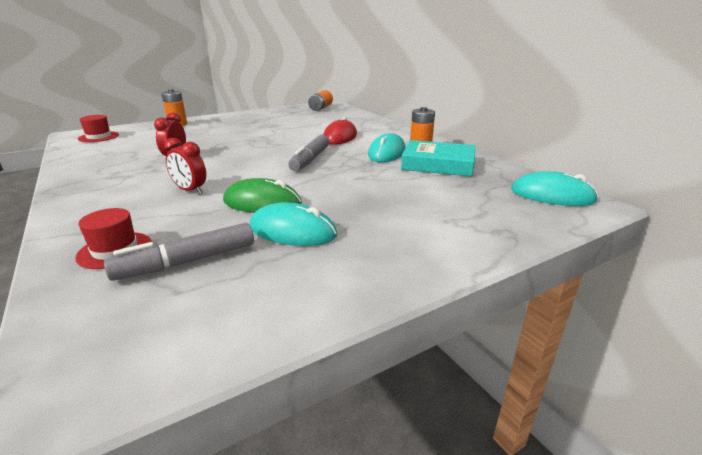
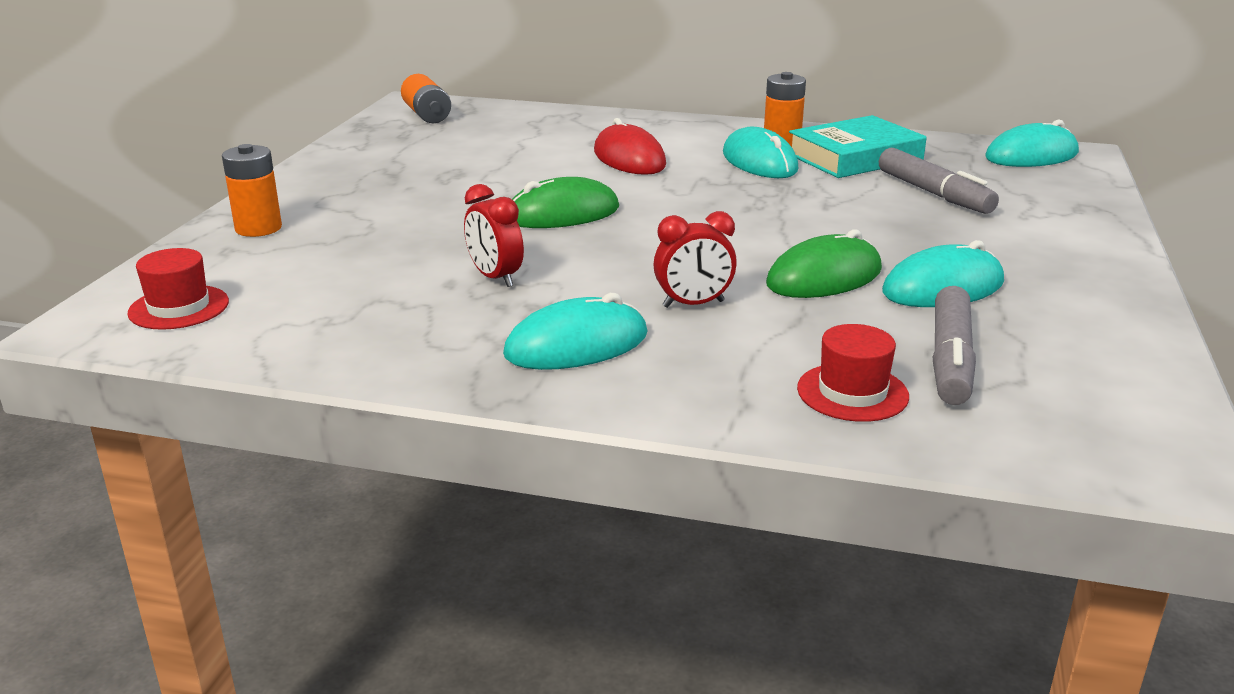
camera: 45 degrees left, 0 degrees up
grey marker [288,134,329,171] -> grey marker moved to [879,148,999,214]
none -> turquoise mouse [503,293,647,370]
none -> green mouse [512,177,619,228]

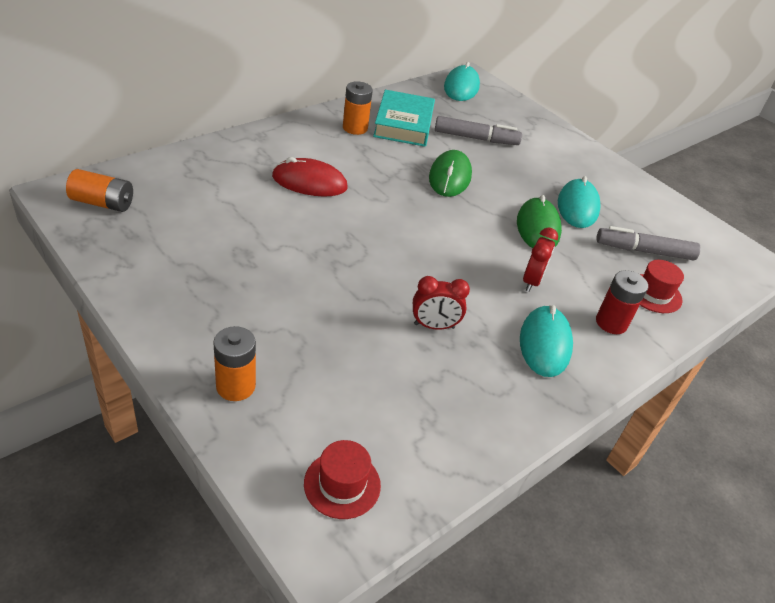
camera: 60 degrees left, 15 degrees up
green mouse [512,177,619,228] -> green mouse moved to [429,150,472,197]
turquoise mouse [723,127,799,178] -> none
grey marker [932,286,976,405] -> grey marker turned 135 degrees clockwise [597,226,701,260]
none -> red battery [596,270,648,334]

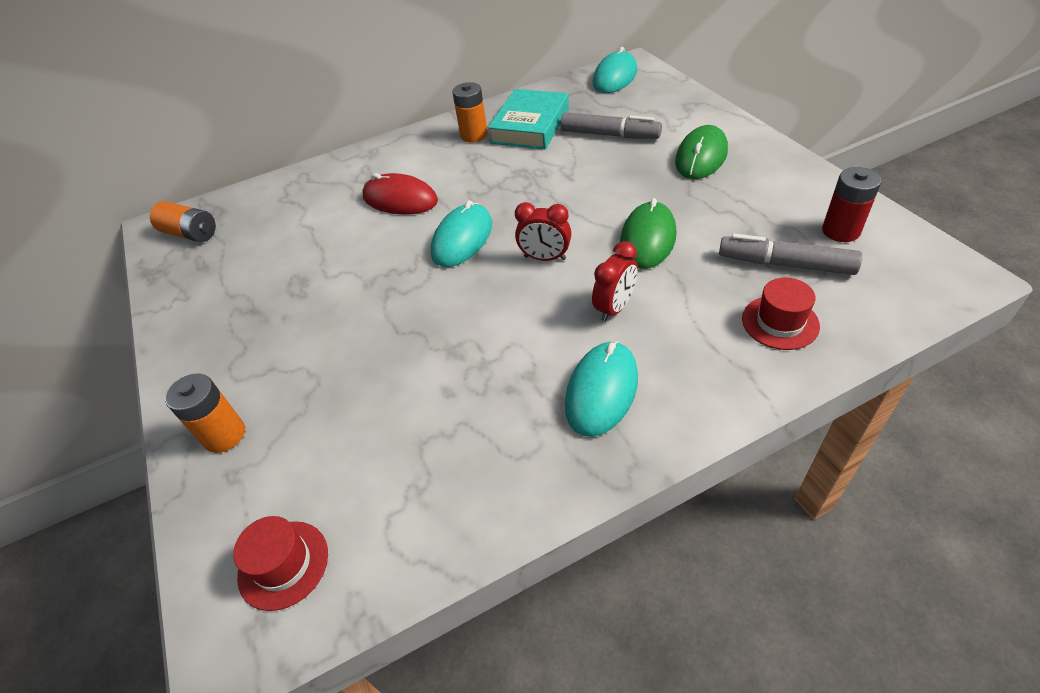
camera: 25 degrees right, 5 degrees up
red clock [413,276,470,330] -> red clock moved to [515,202,571,261]
green mouse [429,150,472,197] -> green mouse moved to [675,125,728,179]
turquoise mouse [558,176,601,228] -> turquoise mouse moved to [431,200,492,267]
red battery [596,270,648,334] -> red battery moved to [822,167,882,242]

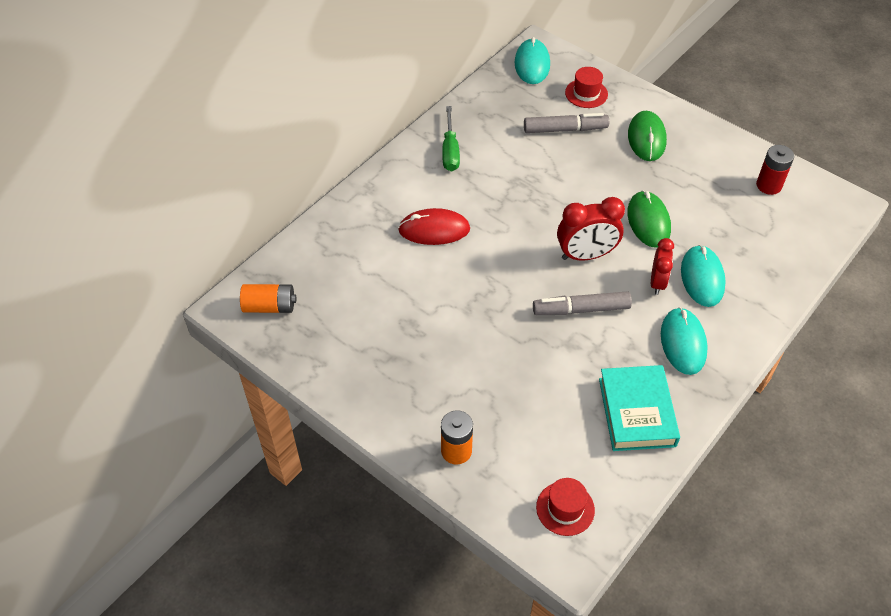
camera: 30 degrees left, 5 degrees up
turquoise mouse [431,200,492,267] -> turquoise mouse moved to [681,245,726,307]
orange battery [452,82,488,142] -> green screwdriver [442,106,460,171]
turquoise book [488,89,569,149] -> turquoise book moved to [599,365,680,451]
red clock [515,202,571,261] -> red clock [557,197,625,261], size x1.54
grey marker [719,234,862,275] -> grey marker moved to [533,291,632,315]
red hat [742,278,820,350] -> red hat moved to [565,67,608,108]

